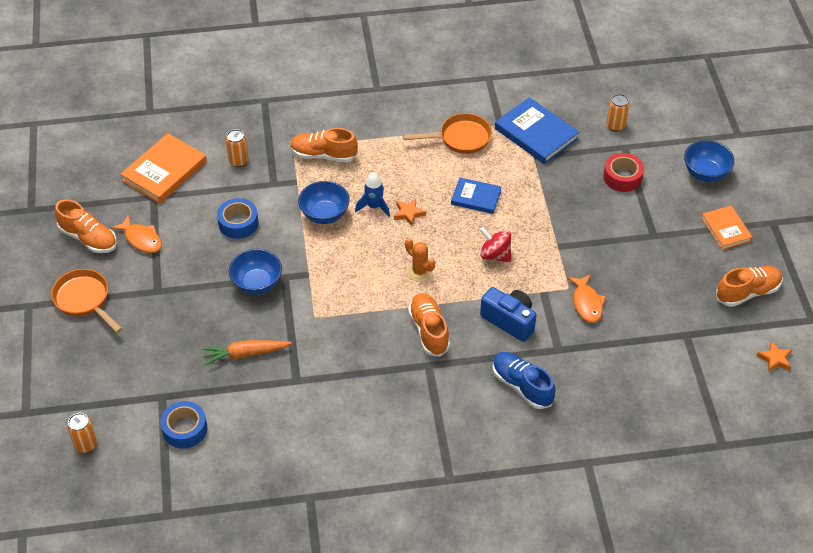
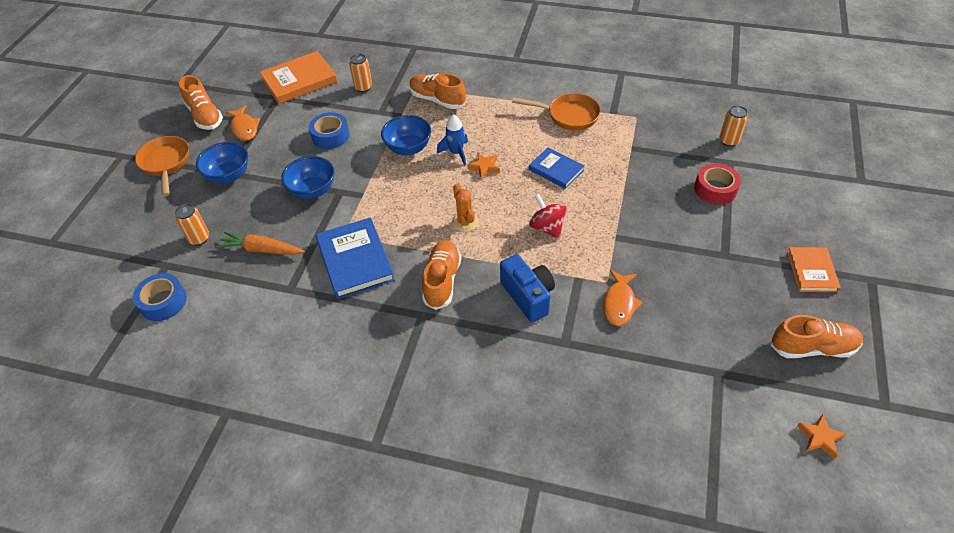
camera: 25 degrees right, 0 degrees up
orange can [67,413,97,453] -> orange can moved to [175,204,209,245]
blue shoe [492,352,556,409] -> none
blue book [495,97,579,164] -> blue book moved to [316,217,395,299]
blue bowl [684,140,735,182] -> blue bowl moved to [196,142,248,184]

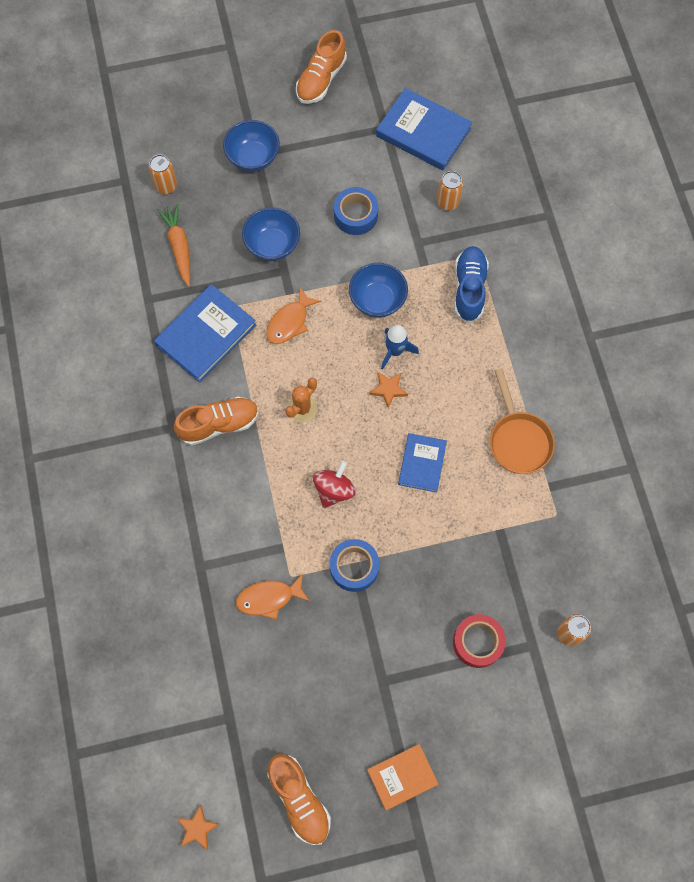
camera: 60 degrees right, 20 degrees up
blue tape [133,273,187,321] -> blue tape moved to [330,539,379,592]
orange pan [135,136,189,196] -> none
orange fish [225,105,260,141] -> orange fish moved to [266,288,321,344]
orange book [259,51,338,104] -> blue book [376,88,472,170]
orange shoe [409,73,466,109] -> blue shoe [455,246,489,323]
blue camera [500,254,555,322] -> none

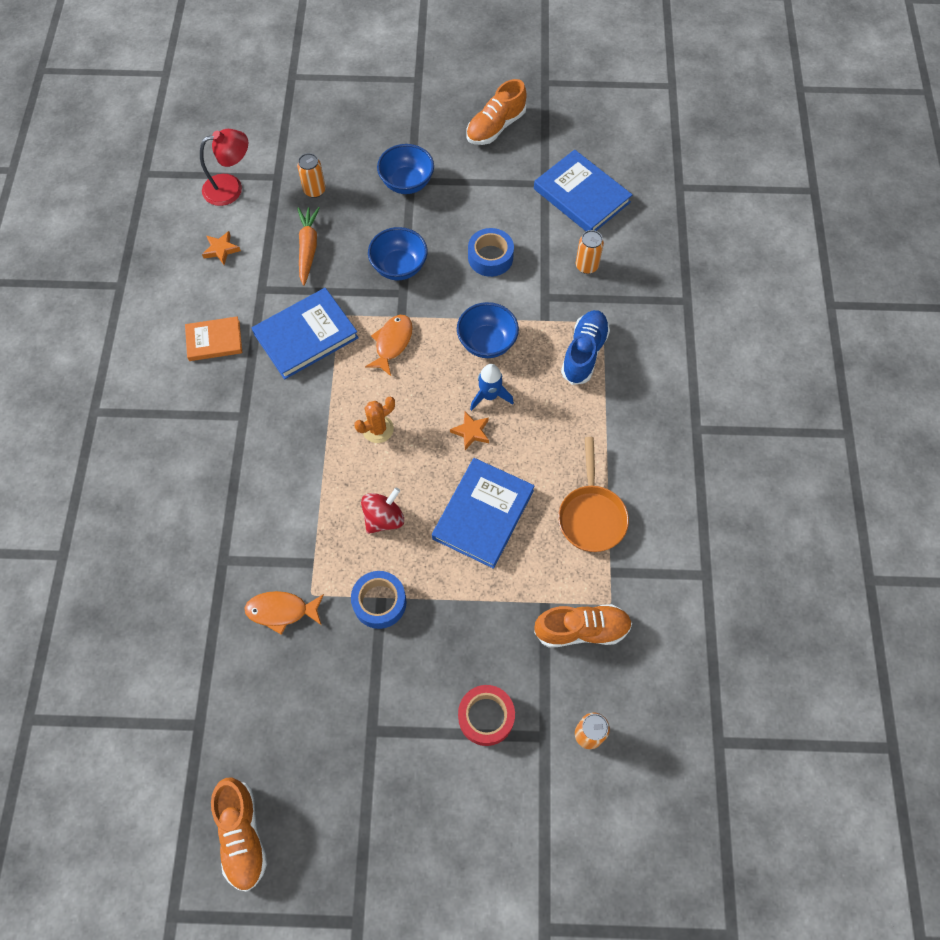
camera: 15 degrees right, 5 degrees down
orange shoe [174,397,259,445] -> orange shoe moved to [534,604,632,647]
orange star [177,805,220,850] -> orange star moved to [202,231,241,265]
orange fish [266,288,321,344] -> orange fish turned 150 degrees clockwise [365,315,413,376]
orange book [367,744,438,810] -> orange book moved to [185,316,242,361]
blue book [398,433,447,493] -> blue book [432,458,535,569], size x1.62
none -> red lamp [200,129,248,206]

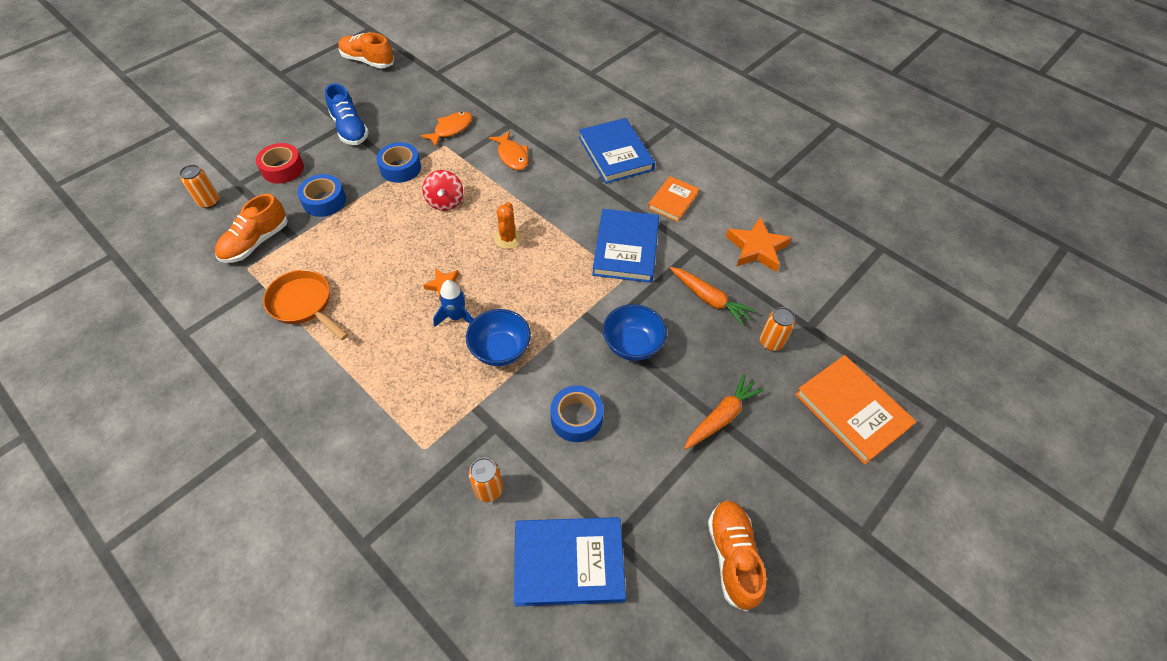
camera: 130 degrees right, 10 degrees down
red lamp [200,129,248,206] -> none
orange star [202,231,241,265] -> orange star [726,217,792,272], size x1.77
orange fish [365,315,413,376] -> orange fish moved to [489,131,528,170]
blue bowl [377,144,434,194] -> orange carrot [684,374,764,450]
blue book [432,458,535,569] -> blue book moved to [579,118,655,184]
blue shoe [561,310,610,385] -> blue shoe moved to [325,83,369,145]
none -> blue tape [297,174,346,217]
none -> orange book [795,355,917,465]

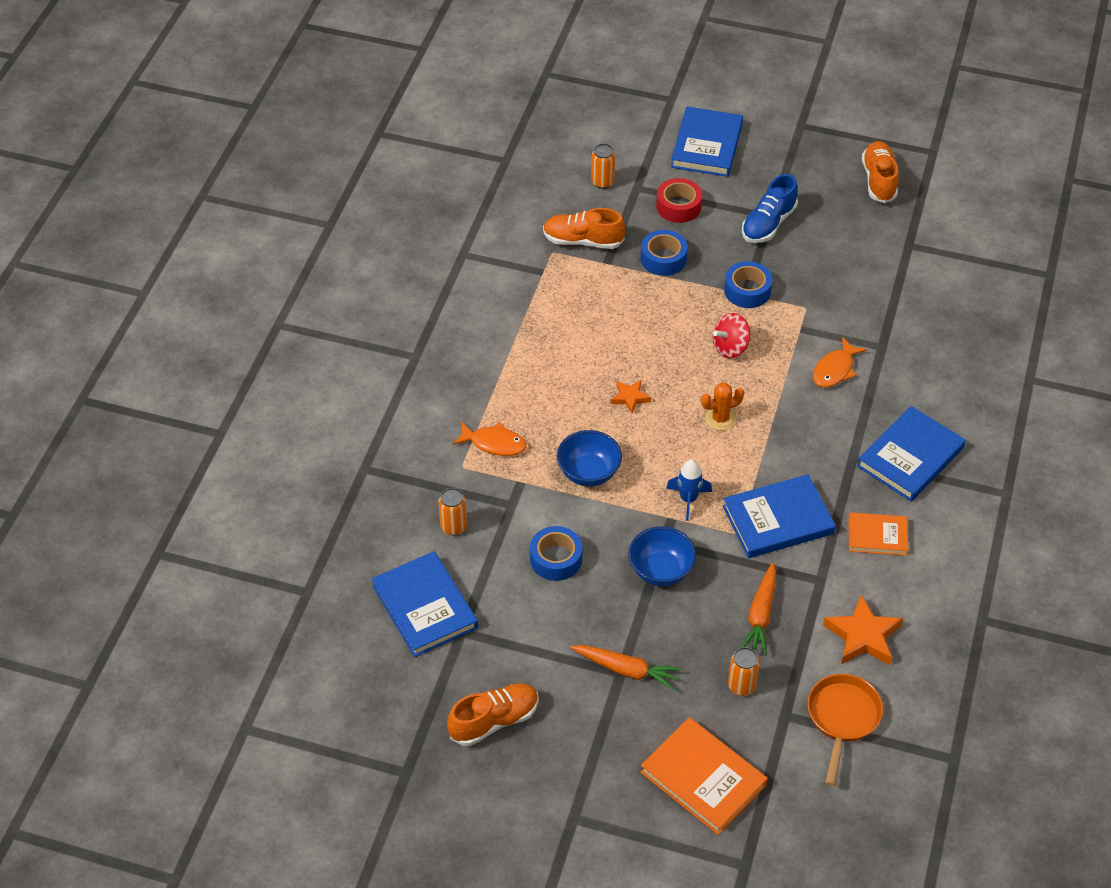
camera: 65 degrees right, 5 degrees down
orange pan [263,270,348,340] -> orange pan moved to [807,674,883,786]
orange fish [420,112,472,147] -> orange fish moved to [453,422,527,456]
blue rocket [433,280,474,327] -> blue rocket moved to [666,460,712,521]
orange book [795,355,917,465] -> orange book turned 75 degrees counterclockwise [640,717,768,835]
none -> blue book [671,106,743,177]

